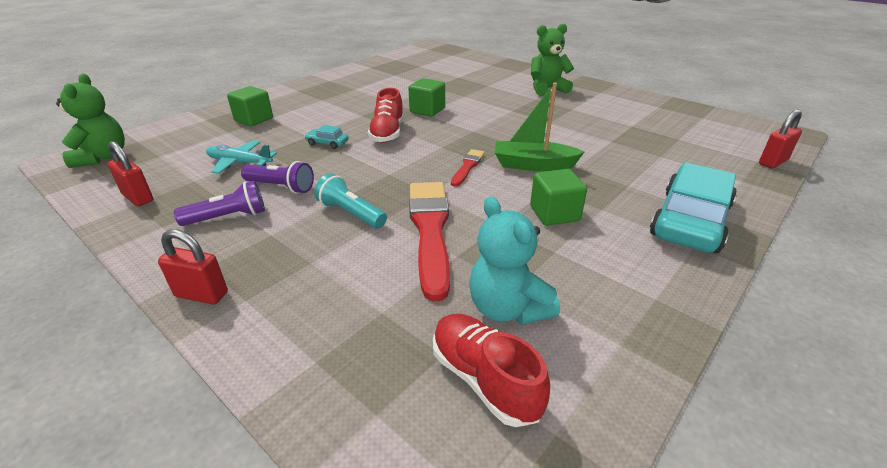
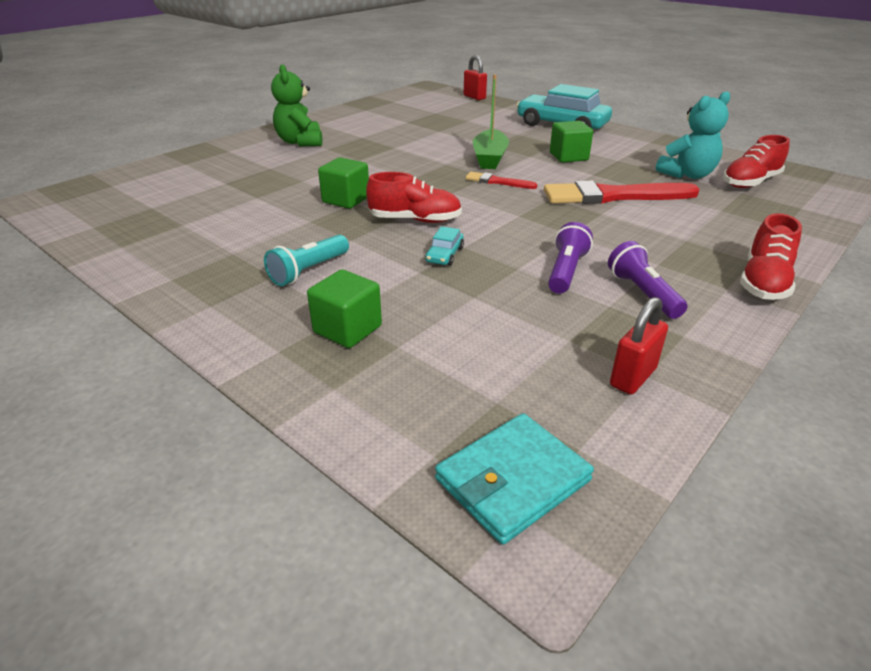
camera: 90 degrees left, 0 degrees up
green teddy bear [56,74,125,168] -> turquoise wallet [435,413,594,545]
red padlock [158,229,228,304] -> red shoe [740,213,802,300]
turquoise plane [206,141,277,174] -> none
turquoise flashlight [314,173,387,229] -> turquoise flashlight moved to [264,235,349,286]

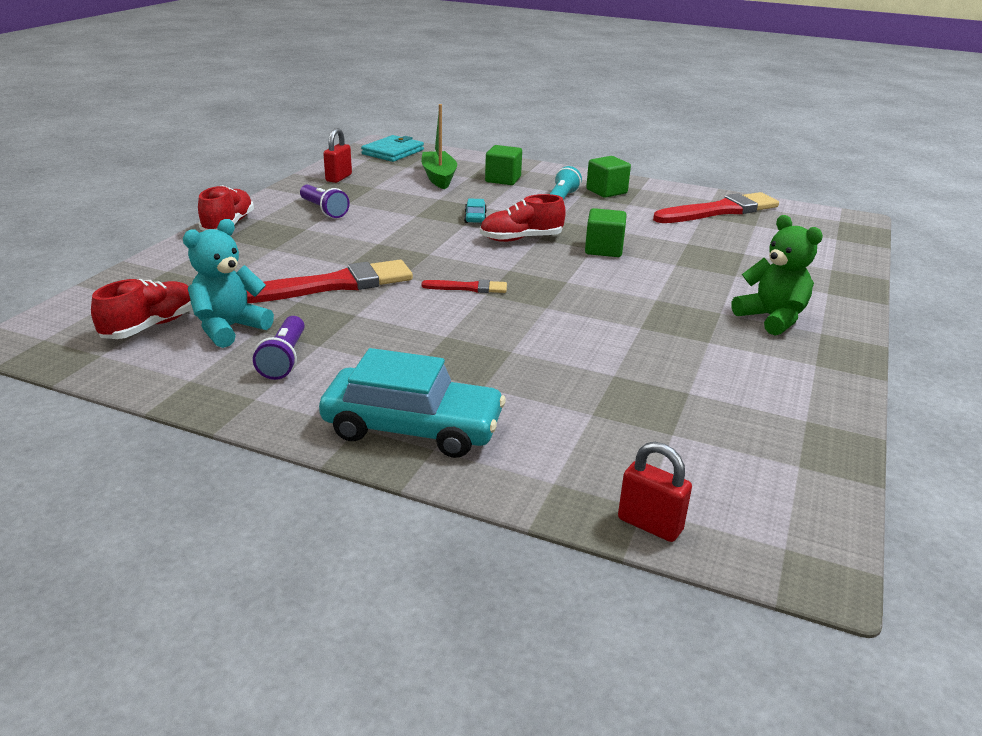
camera: 160 degrees right, 5 degrees down
green boat [473,74,509,169] -> green boat moved to [421,104,457,189]
purple flashlight [548,222,593,294] -> purple flashlight moved to [253,316,305,380]
green cube [550,121,593,163] -> green cube moved to [586,156,631,198]
none -> red brush [653,192,779,223]

